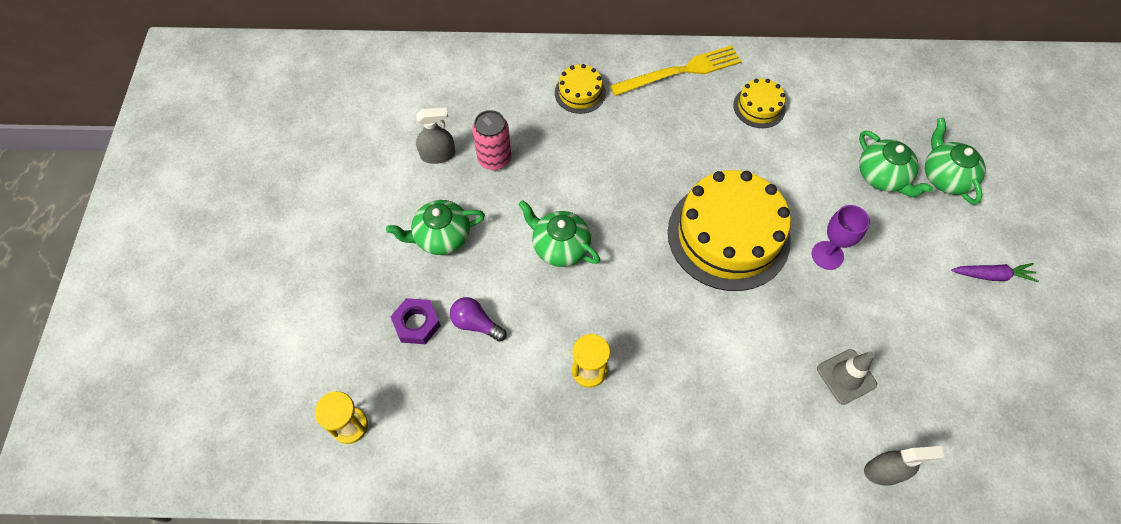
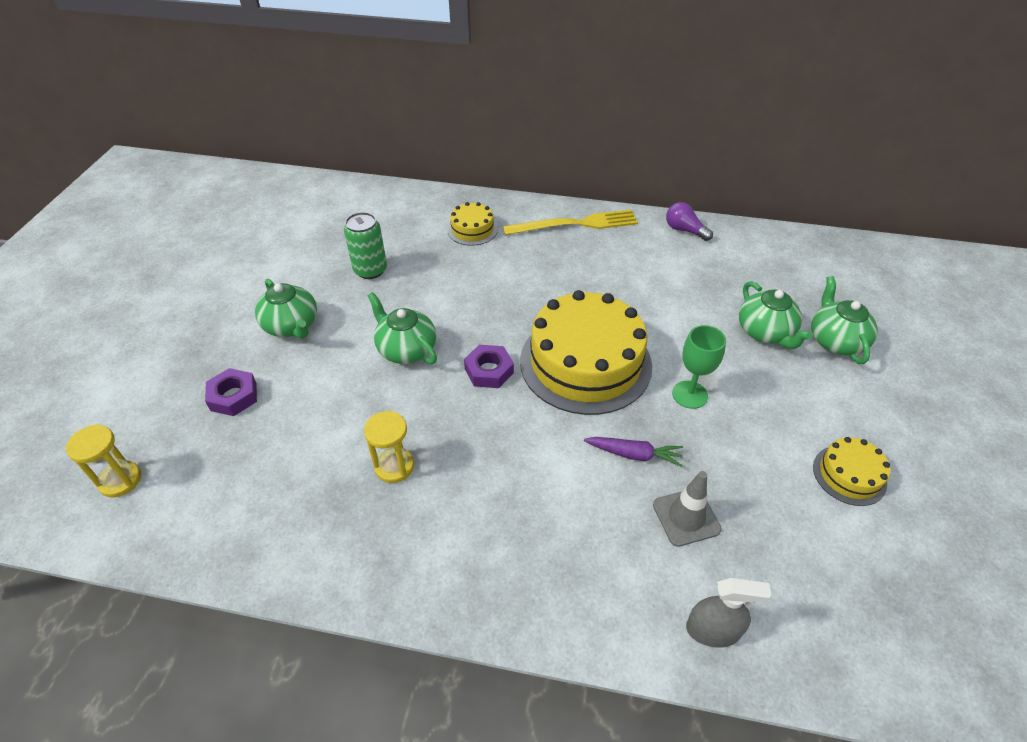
camera: 10 degrees right, 15 degrees down
green teapot [386,200,485,255] -> green teapot turned 120 degrees counterclockwise [255,279,317,339]
grey spray bottle [416,107,455,164] -> none
purple light bulb [450,297,507,342] -> purple light bulb moved to [666,202,713,241]
pink can [472,110,511,170] -> green can [344,212,387,279]
yellow cake [733,79,786,128] -> yellow cake moved to [813,437,890,506]
purple goblet [812,205,870,270] -> green goblet [672,325,726,409]
purple carrot [951,263,1039,282] -> purple carrot moved to [584,437,683,467]
none -> purple nut [464,345,514,388]

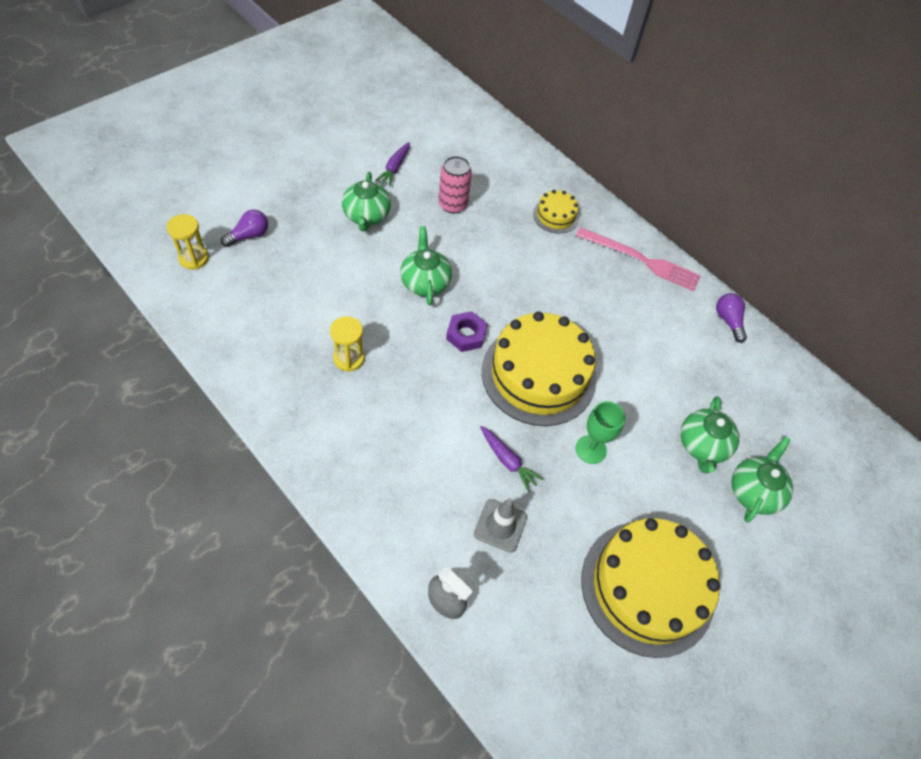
camera: 30 degrees right, 10 degrees up
purple nut [205,368,257,416] -> none
green can [344,212,387,279] -> pink can [439,156,472,213]
yellow fork [503,209,638,235] -> pink fork [576,227,701,291]
yellow cake [813,437,890,506] -> yellow cake [581,518,720,658], size x2.15
none -> purple light bulb [221,210,268,247]
none -> purple carrot [375,142,410,186]

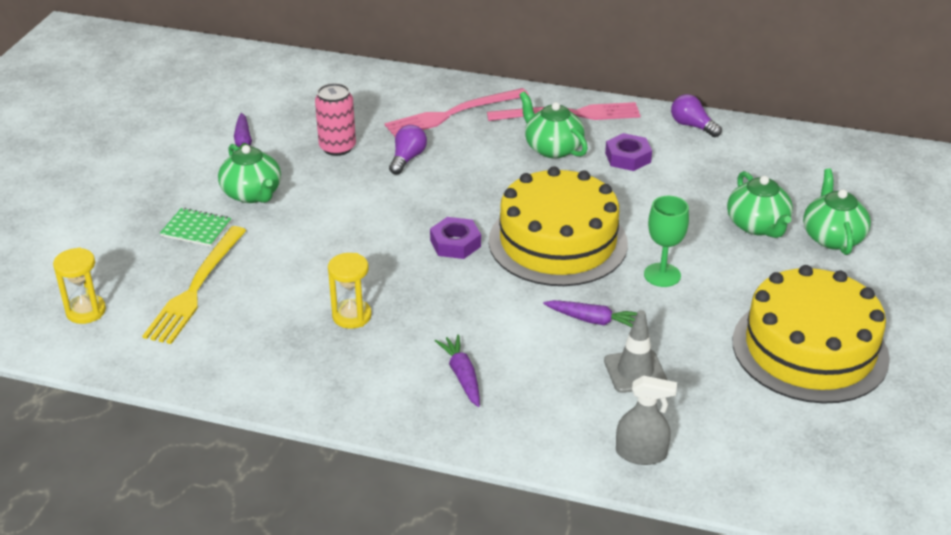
camera: 25 degrees left, 20 degrees down
purple light bulb [221,210,268,247] -> purple light bulb moved to [389,125,427,175]
green teapot [400,226,452,305] -> green teapot moved to [519,91,588,158]
yellow cake [533,190,579,233] -> pink fork [385,88,529,137]
none -> yellow fork [143,226,247,344]
none -> green notebook [160,208,232,247]
none -> purple carrot [435,335,480,407]
none -> purple nut [605,133,652,171]

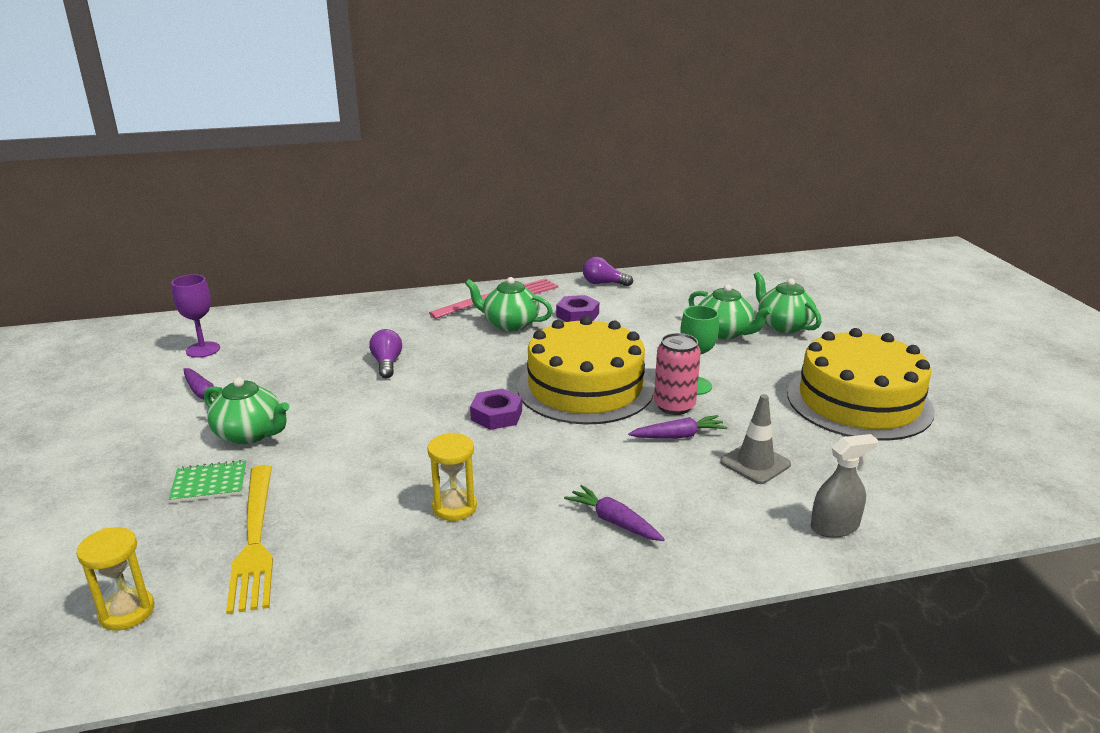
camera: 30 degrees left, 10 degrees down
pink can [315,83,356,156] -> pink can moved to [654,333,701,415]
pink fork [385,88,529,137] -> none
none -> purple goblet [171,274,220,358]

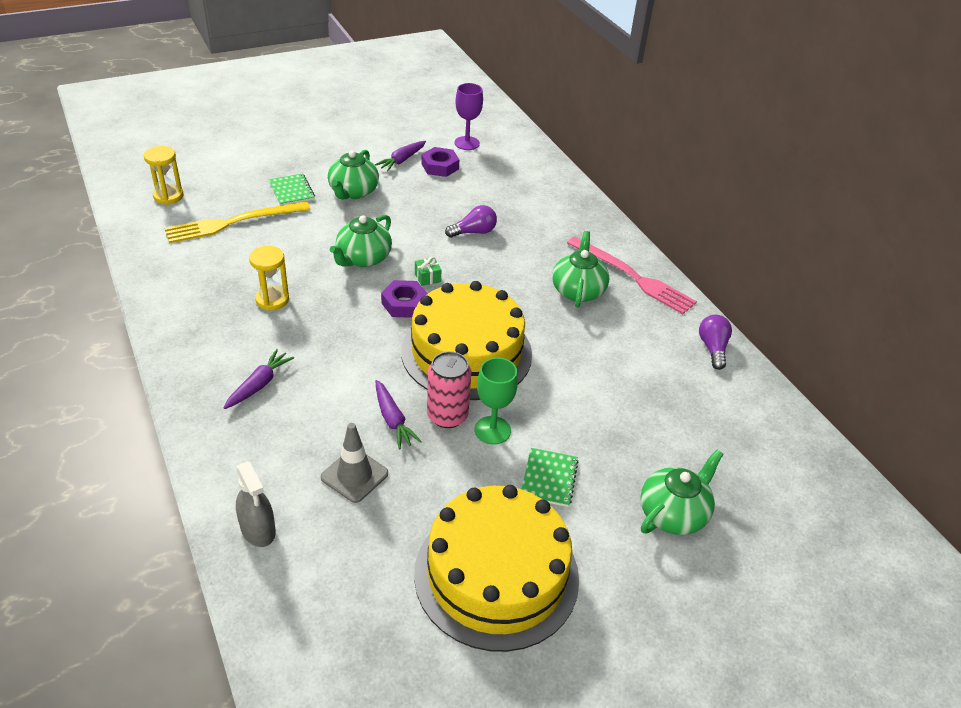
camera: 75 degrees right, 15 degrees up
purple nut [556,295,599,322] -> purple nut moved to [421,147,459,177]
green teapot [688,284,772,339] -> green teapot moved to [330,215,392,267]
none -> green gift [415,257,441,286]
none -> green notebook [522,448,579,507]

